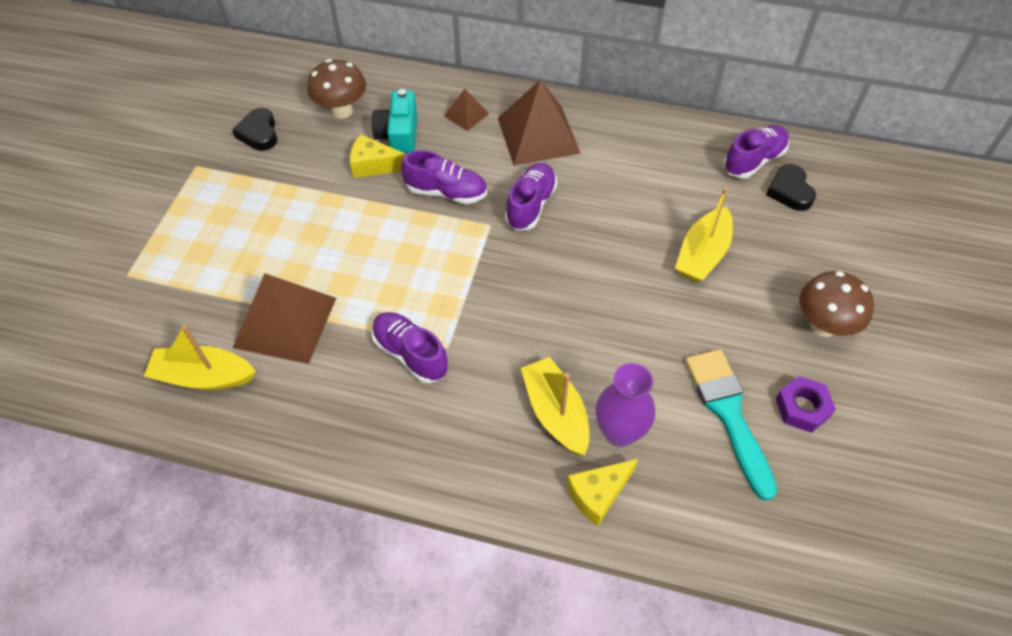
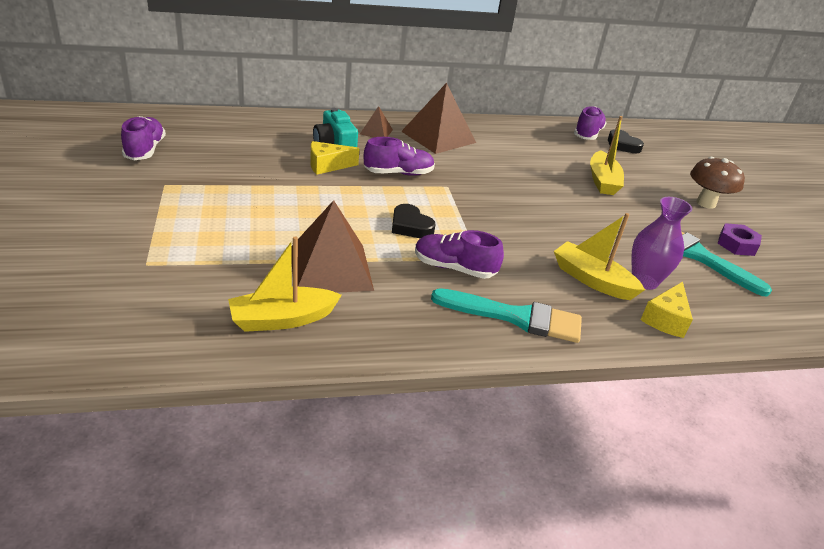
camera: 30 degrees left, 20 degrees down
black heart [232,108,277,151] -> black heart moved to [392,204,436,238]
brown mushroom [307,59,366,119] -> none
purple shoe [505,163,557,231] -> purple shoe moved to [121,116,166,160]
none -> turquoise brush [431,288,582,343]

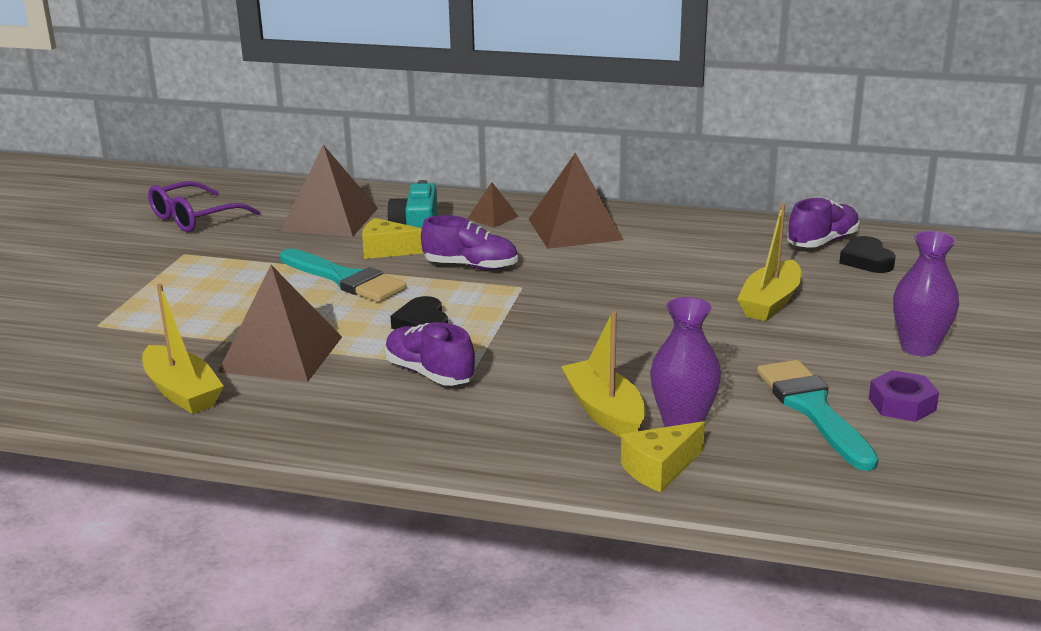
camera: 30 degrees right, 10 degrees down
purple shoe [121,116,166,160] -> purple glasses [148,181,260,232]
yellow boat [228,236,342,332] -> yellow boat turned 135 degrees counterclockwise [142,284,224,414]
turquoise brush [431,288,582,343] -> turquoise brush moved to [280,249,406,302]
brown mushroom [690,157,745,209] -> purple vase [893,231,959,356]
none -> brown pyramid [281,145,378,237]

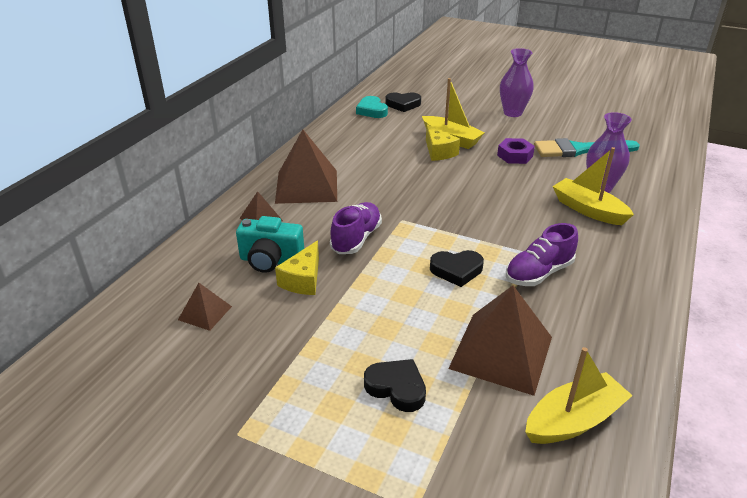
camera: 80 degrees left, 10 degrees up
purple glasses [148,181,260,232] -> none
turquoise brush [280,249,406,302] -> none
brown pyramid [281,145,378,237] -> brown pyramid [178,283,232,331], size x0.49
yellow boat [561,311,645,437] -> yellow boat turned 60 degrees clockwise [553,147,634,225]
yellow cheese [621,421,705,492] -> yellow cheese moved to [426,125,460,161]
purple shoe [787,198,860,248] -> turquoise heart [356,96,388,118]
purple nut [869,370,939,422] -> purple nut moved to [497,138,535,164]
none -> black heart [364,359,426,412]

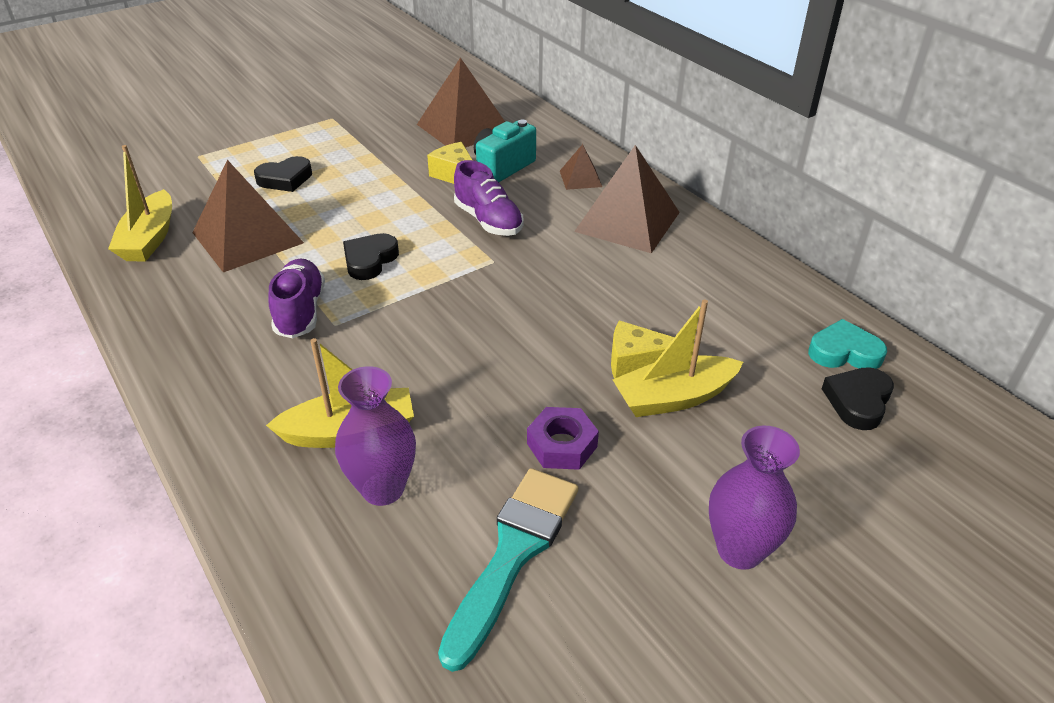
camera: 120 degrees right, 5 degrees up
brown pyramid [178,283,232,331] -> brown pyramid [417,57,505,148], size x2.05

